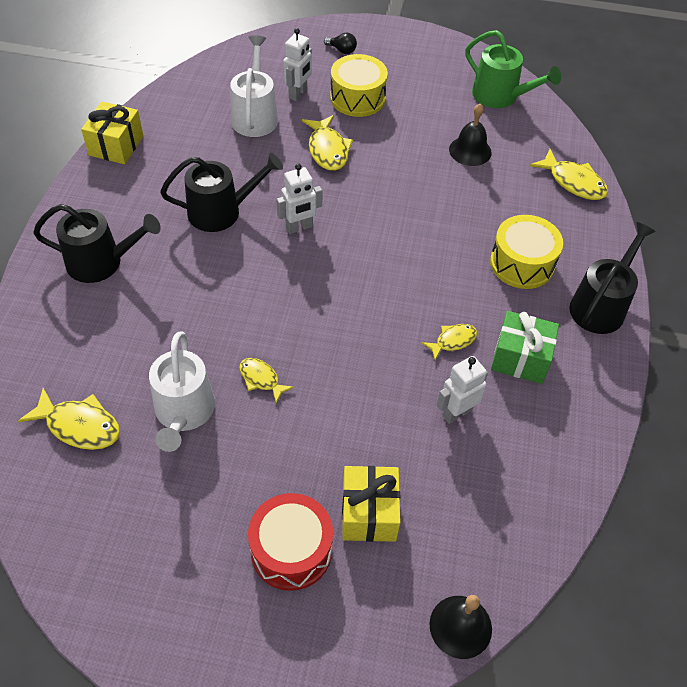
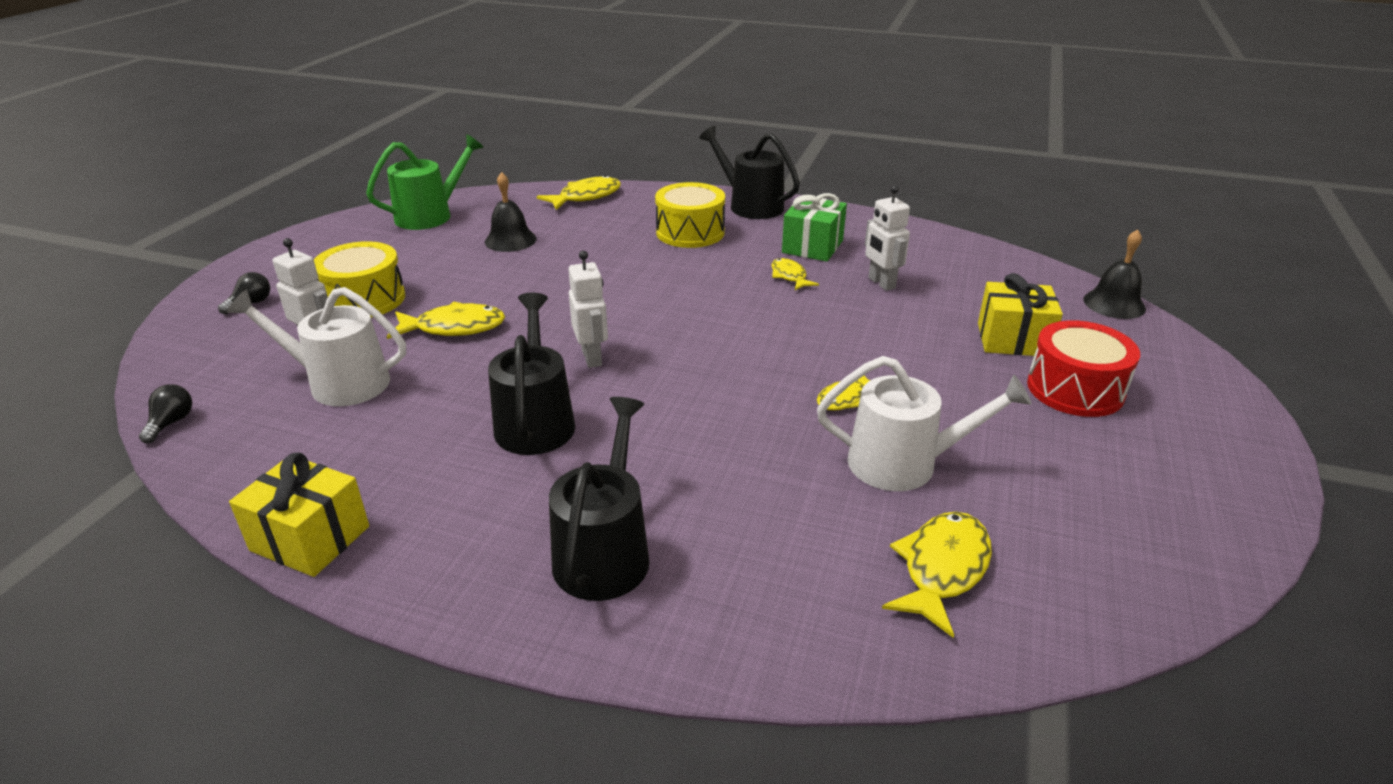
camera: 80 degrees left, 20 degrees down
none -> black light bulb [139,384,192,443]

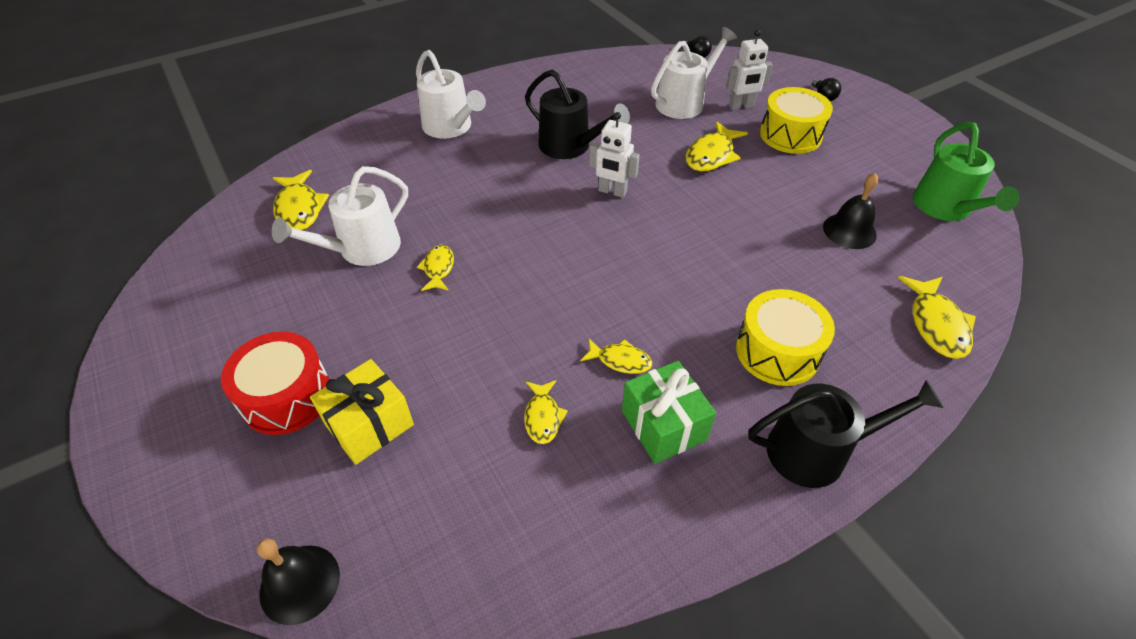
camera: 130 degrees right, 15 degrees up
yellow gift [229,453,369,577] -> none
black watering can [549,397,650,601] -> white watering can [416,50,486,139]
white robot [865,185,910,291] -> yellow fish [524,380,568,444]

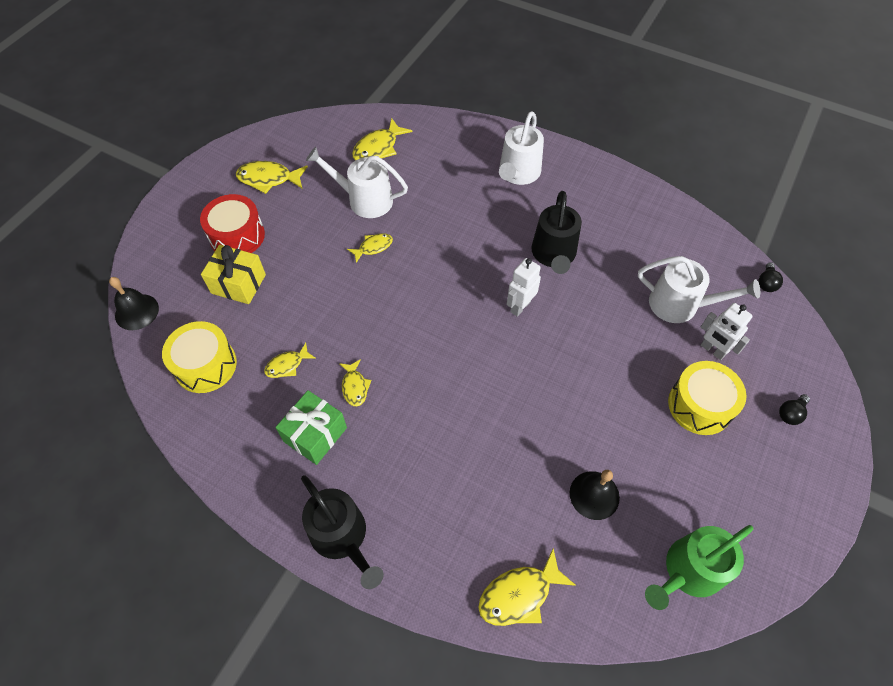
camera: 60 degrees right, 10 degrees up
white robot [589,112,640,198] -> white robot turned 45 degrees clockwise [507,258,541,317]
yellow fish [686,121,748,171] -> yellow fish moved to [236,161,308,194]
yellow drum [736,289,835,386] -> yellow drum moved to [162,321,237,393]

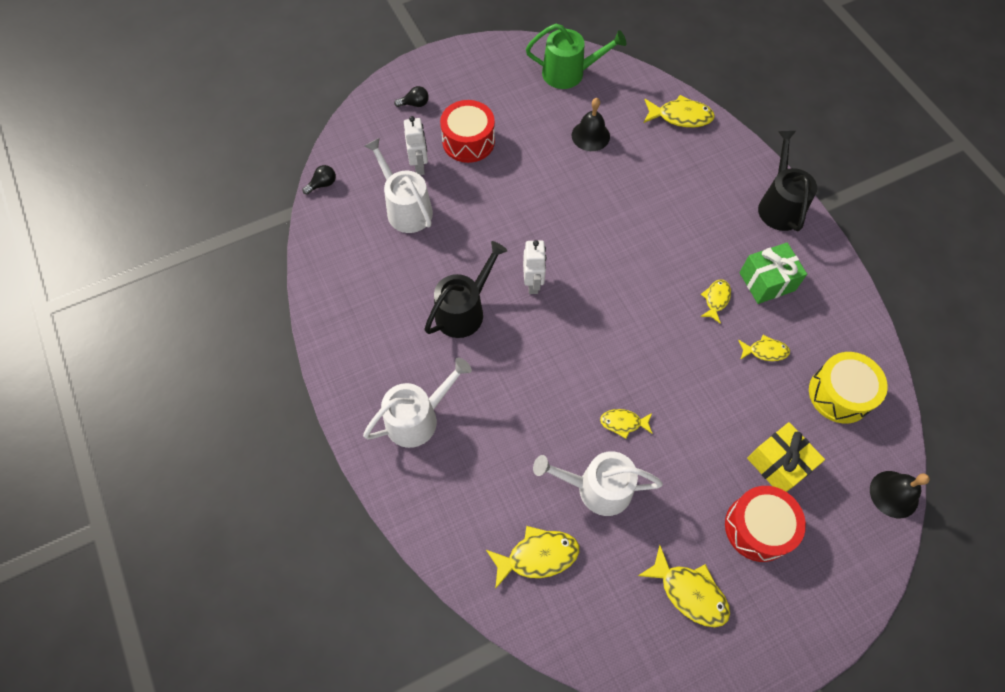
camera: 145 degrees left, 5 degrees up
white watering can [306,147,408,218] -> white watering can turned 135 degrees clockwise [533,451,663,516]
white robot [507,258,541,317] -> white robot turned 75 degrees counterclockwise [523,240,546,294]
yellow drum [668,361,746,435] -> red drum [440,100,495,163]

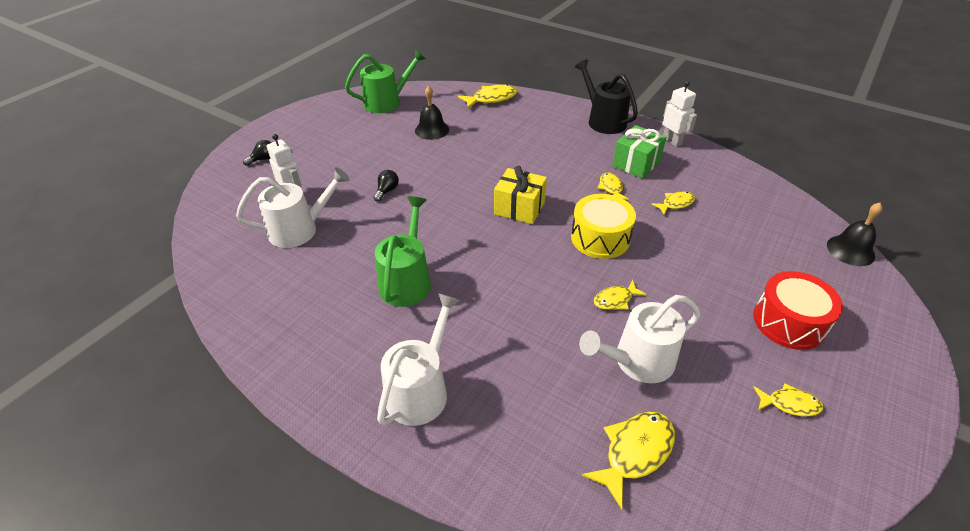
camera: 30 degrees left, 20 degrees down
black light bulb [303,165,336,195] -> black light bulb moved to [373,170,399,202]
white watering can [365,138,433,233] -> white watering can turned 135 degrees clockwise [236,167,350,248]
black watering can [425,241,508,338] -> green watering can [375,196,431,307]
red drum [440,100,495,163] -> none
white robot [523,240,546,294] -> white robot moved to [663,81,697,147]
yellow fish [638,545,730,627] -> yellow fish [753,383,823,416], size x0.62
yellow gift [747,422,825,492] -> yellow gift moved to [494,166,547,224]
yellow drum [809,352,888,424] -> yellow drum moved to [571,194,636,259]

